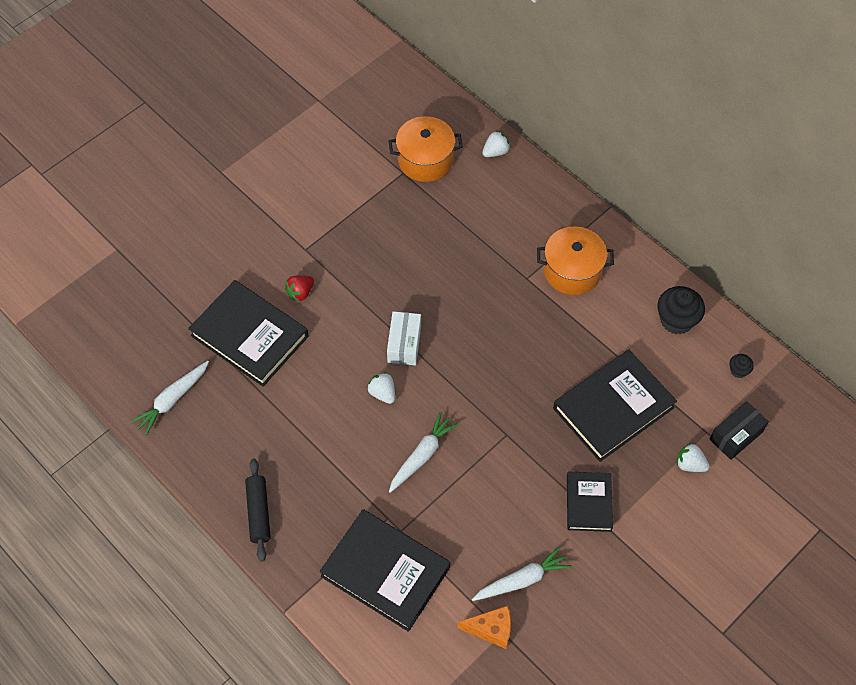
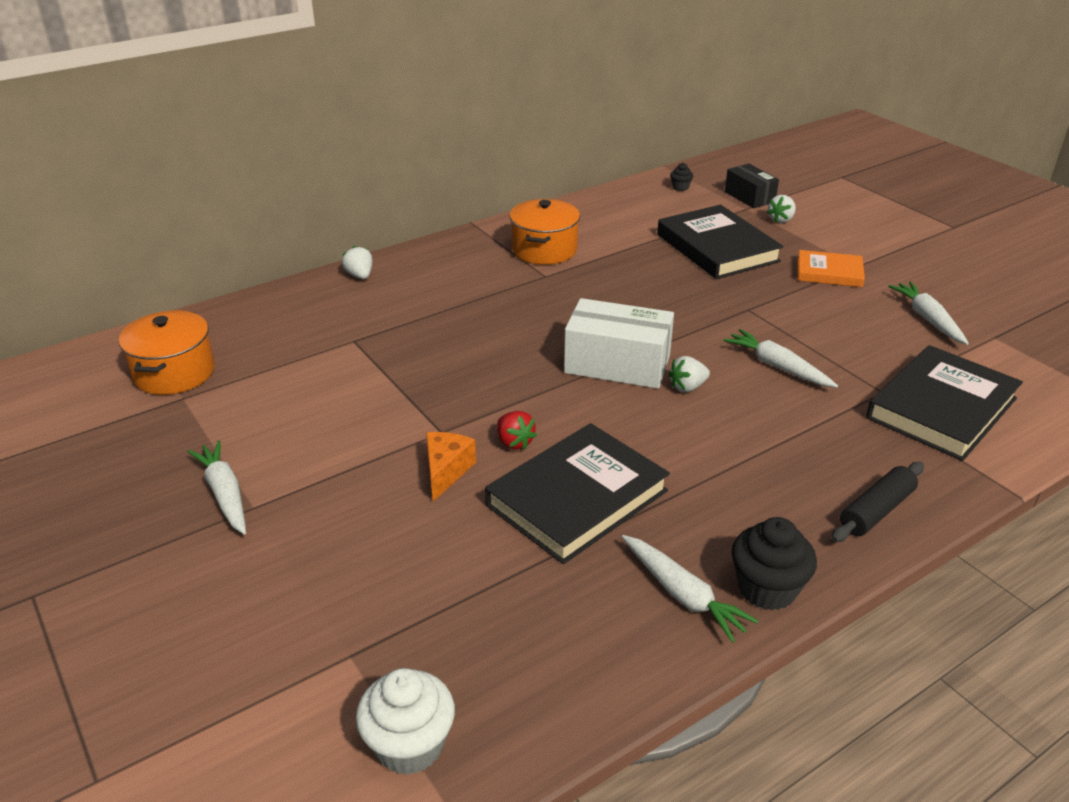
camera: 80 degrees left, 25 degrees down
black rolling pin [245,459,271,562] -> black rolling pin turned 45 degrees counterclockwise [831,462,924,542]
white box [387,311,421,365] -> white box [564,298,674,389], size x1.62
orange pot [388,116,463,182] -> orange pot moved to [119,311,215,395]
orange cheese [458,605,511,649] -> orange cheese moved to [426,432,476,502]
black book [567,472,613,532] -> orange book [797,250,865,287]
black cupcake [658,286,705,334] -> black cupcake moved to [732,517,817,611]
none -> white carrot [187,440,246,535]
none -> white cupcake [356,668,455,775]

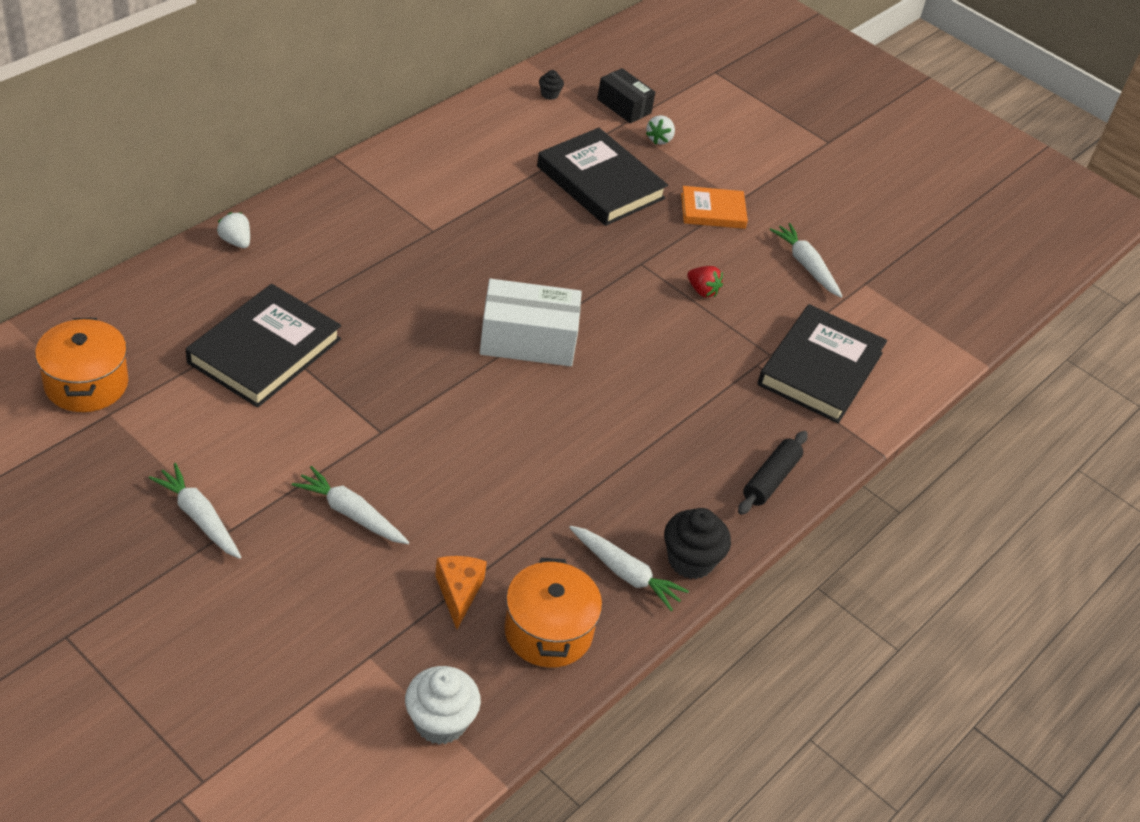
camera: 20 degrees left, 10 degrees up
orange cheese [426,432,476,502] -> orange cheese moved to [435,556,487,629]
black book [485,423,670,564] -> black book moved to [186,284,341,408]
red strawberry [497,411,537,450] -> red strawberry moved to [687,266,723,297]
orange pot [510,199,580,265] -> orange pot moved to [504,558,602,668]
white strawberry [668,356,710,392] -> none
white carrot [723,329,838,388] -> white carrot moved to [292,466,409,544]

